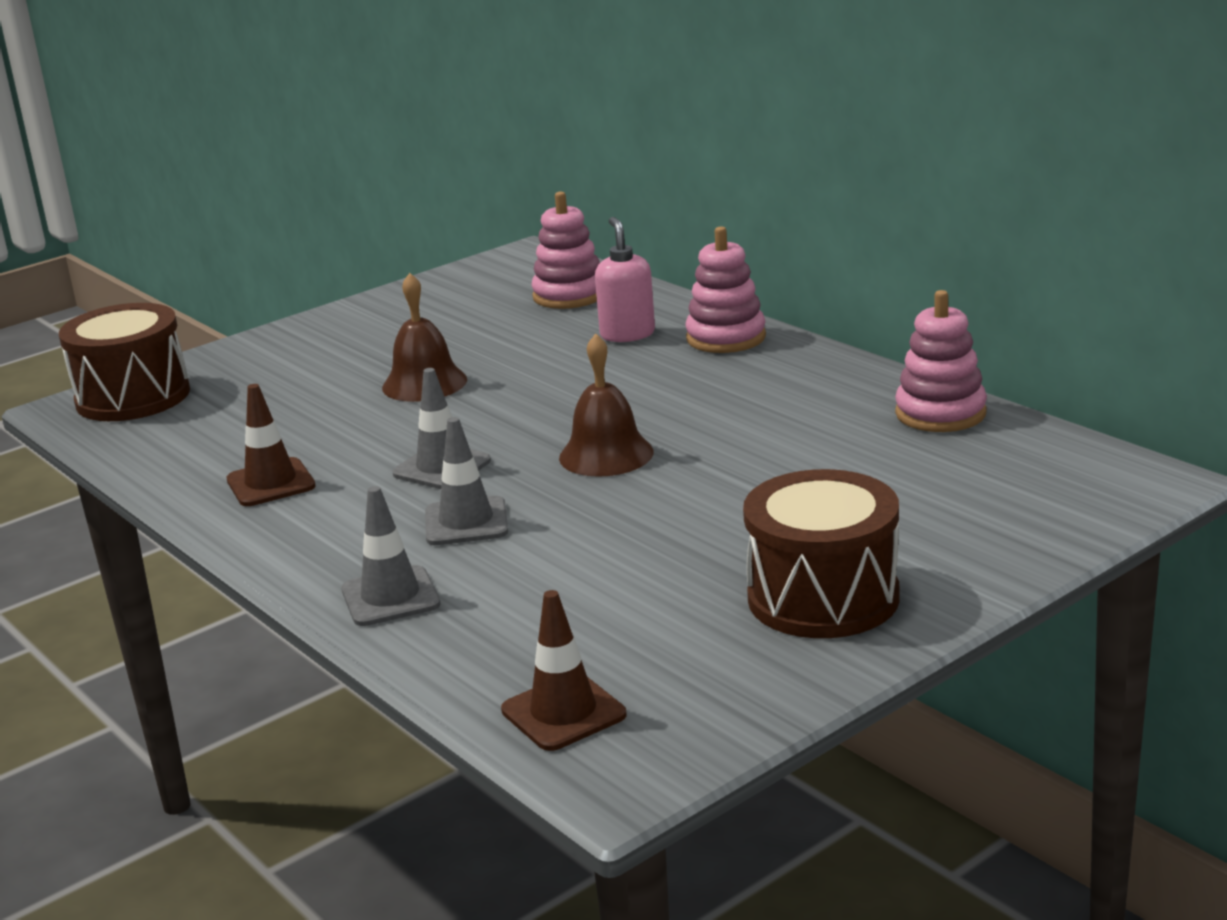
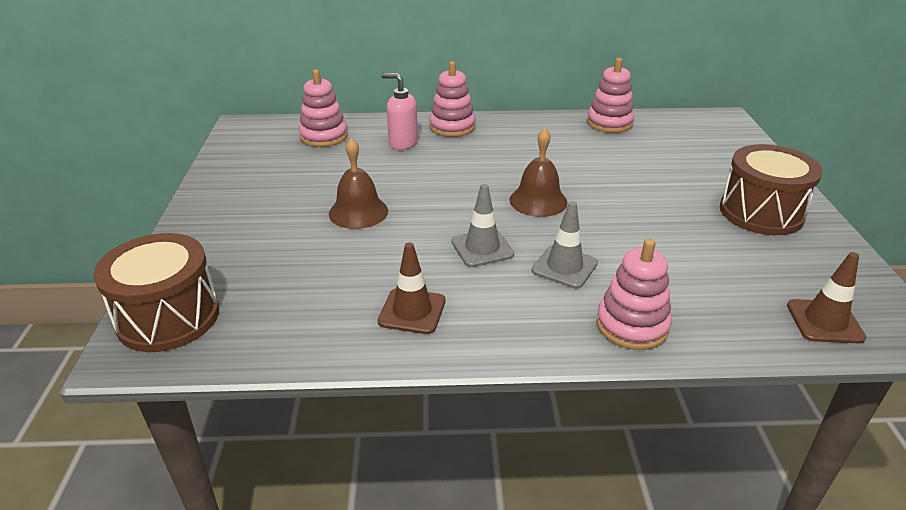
camera: 55 degrees left, 10 degrees up
grey traffic cone [342,486,441,626] -> pink stacking toy [596,239,672,350]

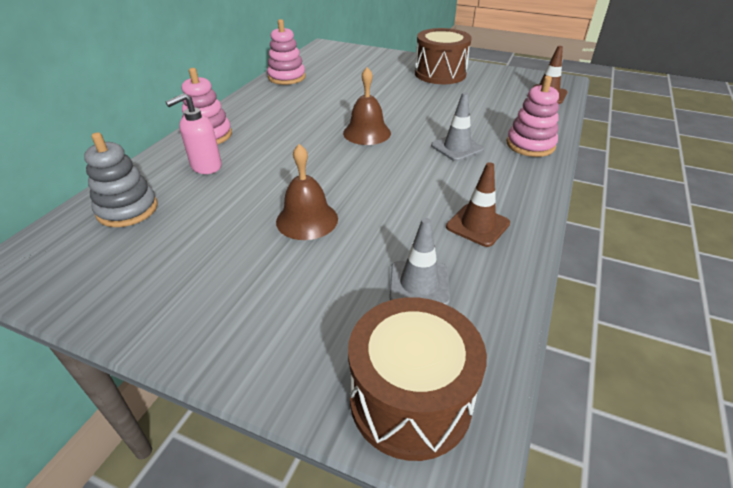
camera: 65 degrees left, 5 degrees up
pink stacking toy [299,69,348,147] -> grey stacking toy [84,132,158,227]
grey traffic cone [451,184,514,267] -> grey traffic cone moved to [389,218,450,305]

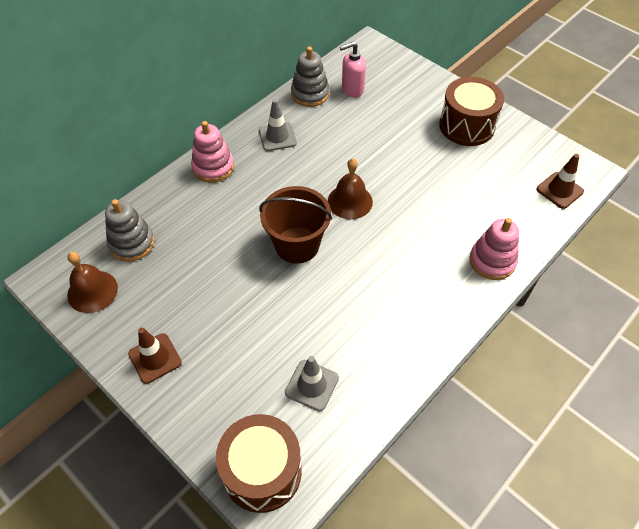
camera: 20 degrees right, 15 degrees up
pink soap dispenser [166,93,222,174] -> pink soap dispenser moved to [340,42,366,97]
pink stacking toy [267,19,306,85] -> grey stacking toy [291,47,329,107]
brown bell [276,144,338,240] -> brown bell moved to [67,252,118,313]
grey traffic cone [431,92,484,161] -> grey traffic cone moved to [259,99,297,151]
brown traffic cone [446,162,510,247] -> brown traffic cone moved to [128,328,182,384]
none -> brown bucket [259,186,332,264]

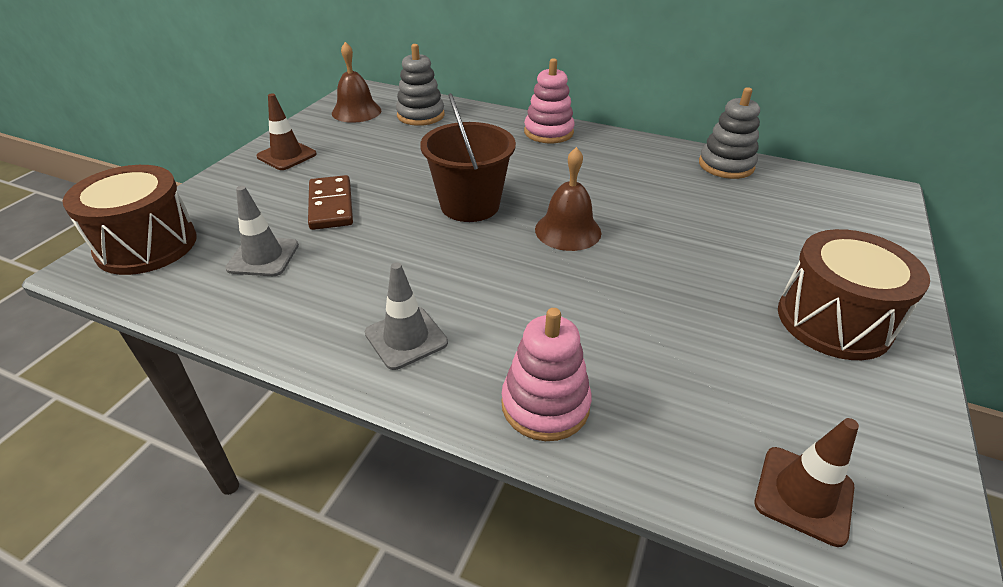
camera: 70 degrees right, 15 degrees down
grey traffic cone [259,99,297,151] -> grey traffic cone moved to [365,262,448,370]
pink soap dispenser [340,42,366,97] -> none
none -> brown domino [308,175,353,230]

